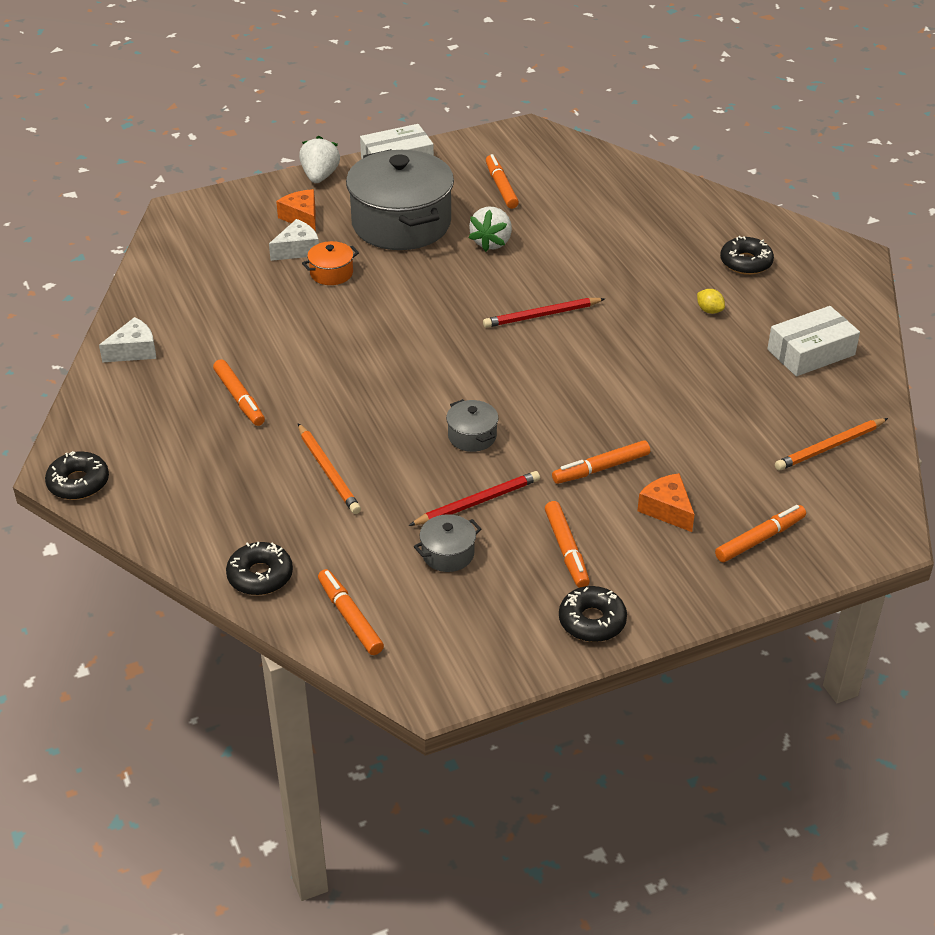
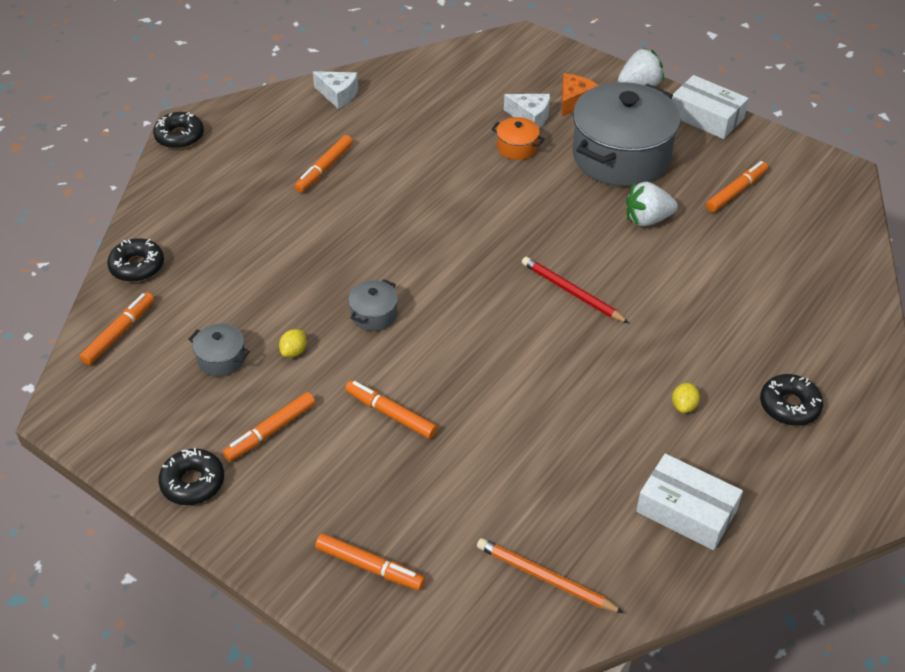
camera: 60 degrees right, 5 degrees up
orange pencil [298,423,361,514] -> none
red pencil [408,471,540,526] -> yellow lemon [279,329,307,357]
orange cheese [637,473,695,532] -> none

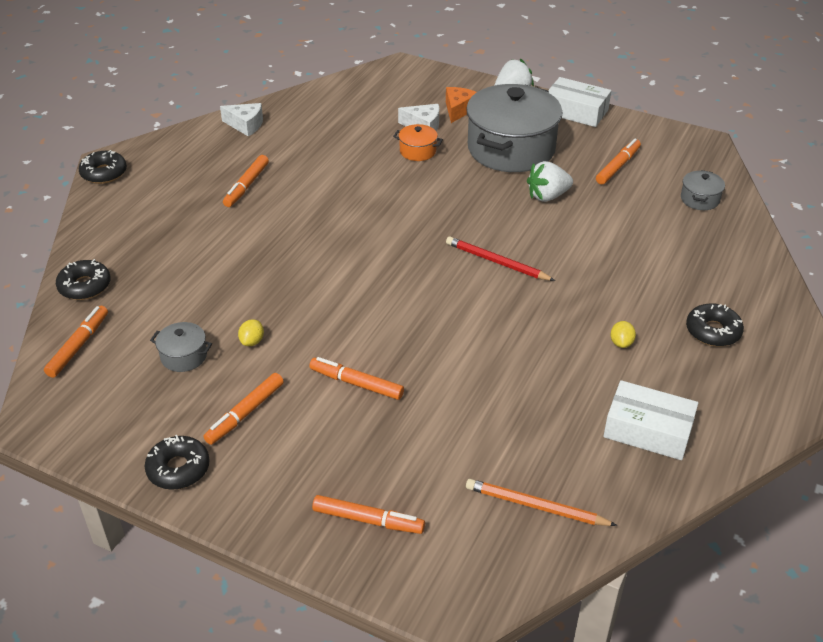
camera: 10 degrees left, 5 degrees down
grey pot [348,279,398,331] -> grey pot moved to [681,170,725,210]

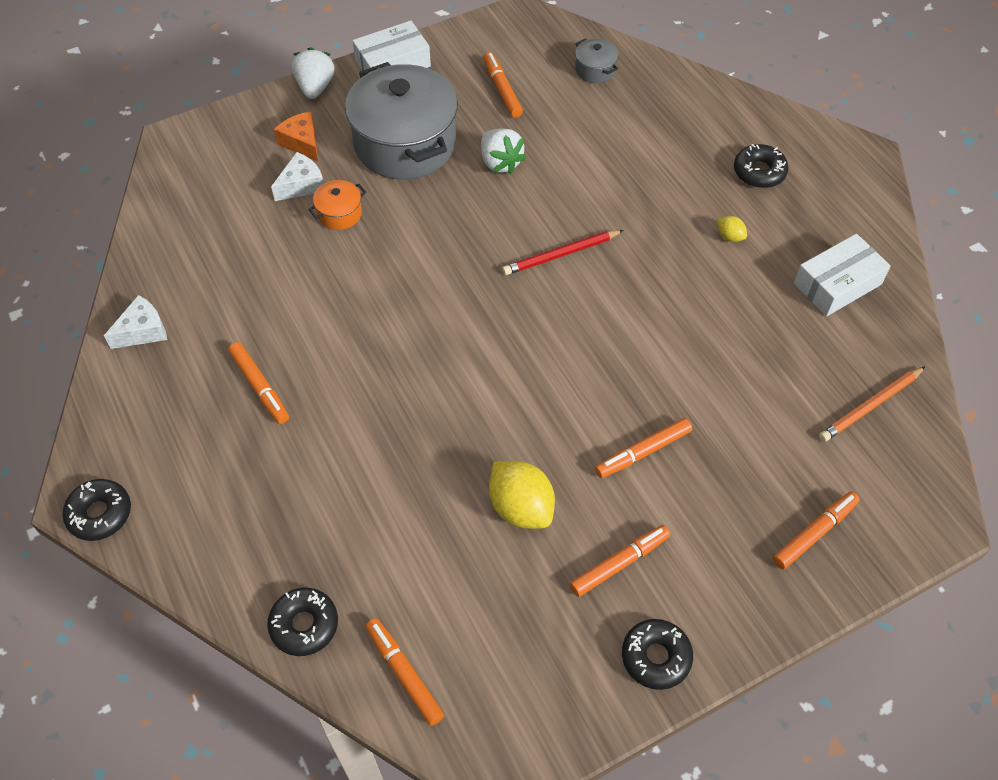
camera: 55 degrees left, 15 degrees up
grey pot [150,322,212,372] -> none
orange marker [203,373,284,445] -> orange marker turned 105 degrees counterclockwise [570,525,670,597]
yellow lemon [238,319,264,346] -> yellow lemon [489,461,555,529], size x2.09
white strawberry [527,161,573,202] -> white strawberry turned 45 degrees counterclockwise [481,128,526,174]

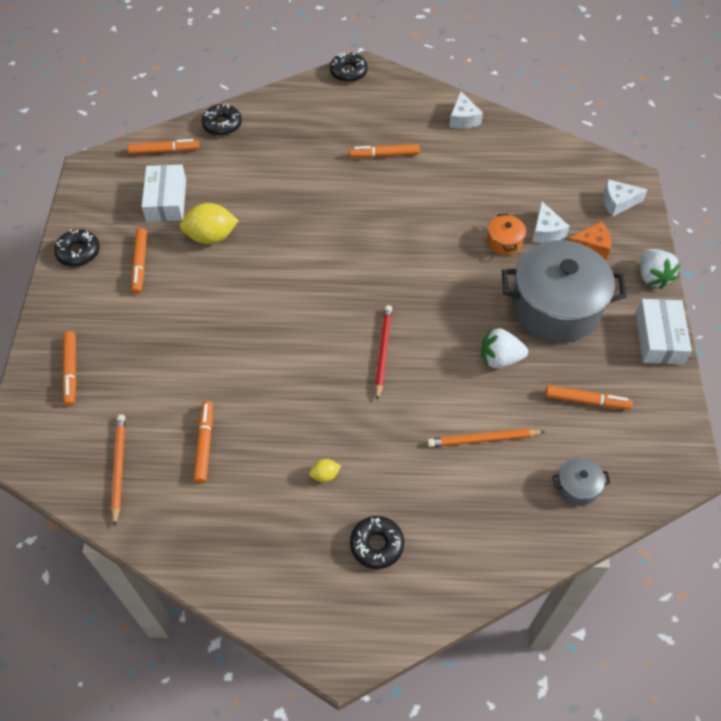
camera: 120 degrees right, 0 degrees up
white strawberry [292,47,334,99] -> white strawberry turned 45 degrees clockwise [641,249,681,289]
orange marker [595,418,692,478] -> orange marker moved to [194,401,213,483]
white box [794,234,891,316] -> white box moved to [142,165,186,222]
none -> orange pencil [427,429,545,447]
none -> white cheese [603,179,647,217]

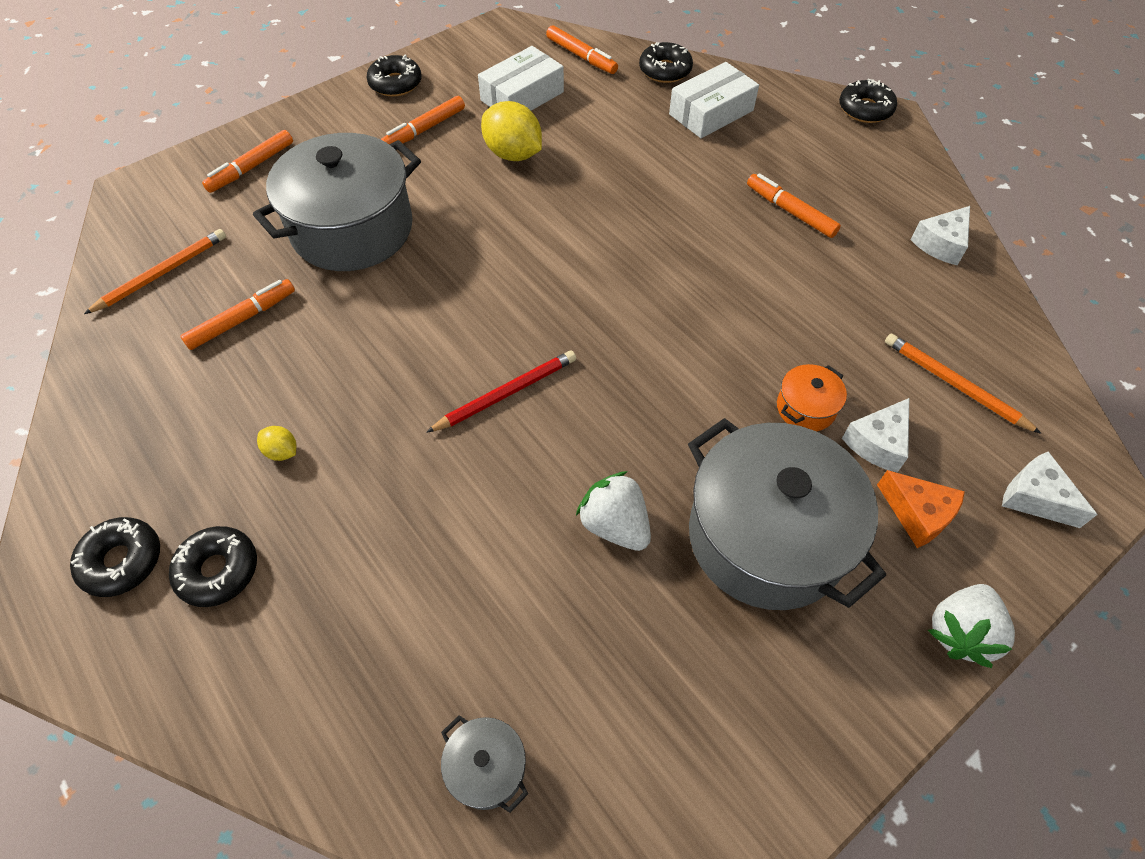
camera: 50 degrees right, 0 degrees up
orange pencil [427,429,545,447] -> orange pencil moved to [885,334,1042,434]
orange marker [545,385,633,409] -> none
white box [636,299,692,364] -> white box moved to [669,62,759,138]
none -> black donut [70,517,160,597]
none -> grey pot [253,133,421,271]

